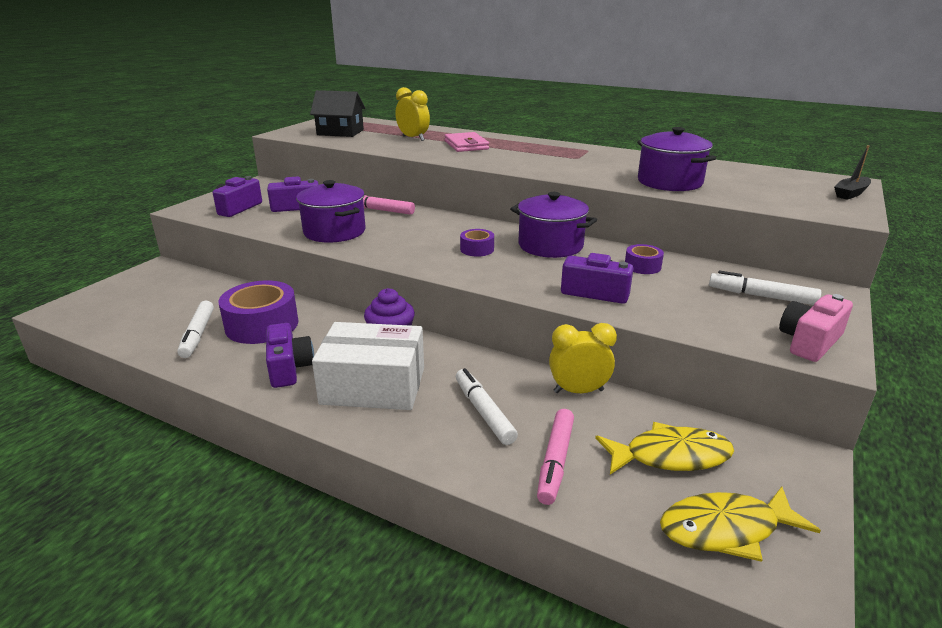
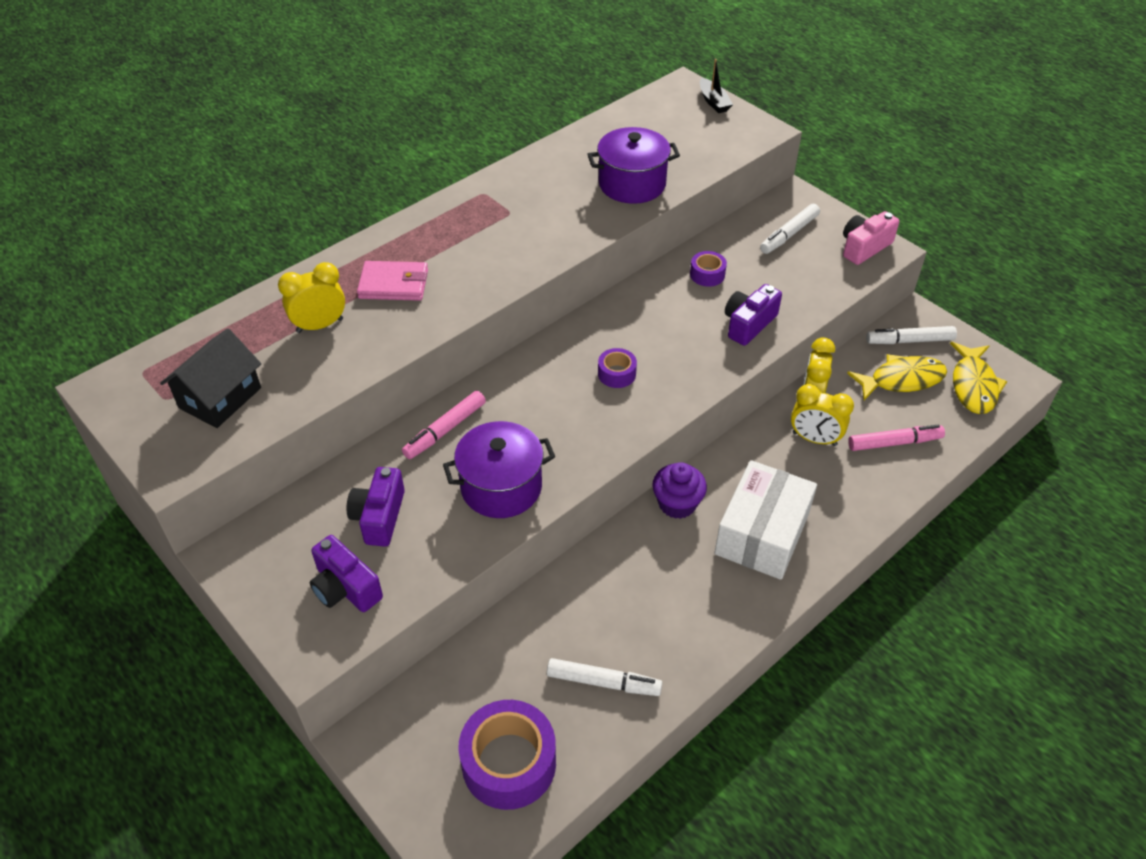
camera: 70 degrees left, 20 degrees up
purple tape [218,281,298,344] -> purple tape moved to [458,700,556,810]
purple camera [266,323,314,388] -> none
white marker [456,368,518,445] -> white marker moved to [866,326,957,344]
purple pot [510,192,597,258] -> none
pink marker [537,409,574,505] -> pink marker turned 45 degrees counterclockwise [848,425,945,451]
yellow fish [595,422,734,475] -> yellow fish turned 60 degrees clockwise [847,354,947,400]
pink camera [779,294,853,362] -> pink camera turned 75 degrees clockwise [843,211,899,265]
none -> yellow clock [791,384,854,446]

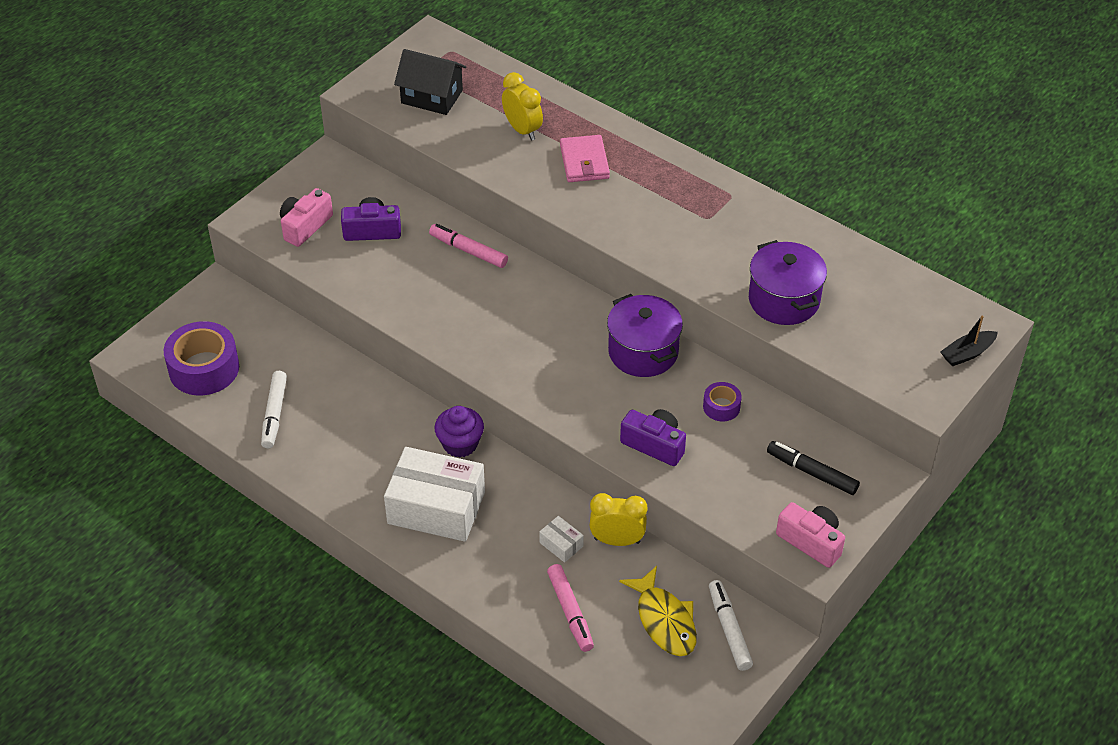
camera: 80 degrees right, 0 degrees up
purple camera [310,535,383,612] -> pink camera [280,188,333,247]
purple pot [443,421,555,518] -> purple pot moved to [607,294,683,377]
purple tape [598,348,637,388] -> none
white marker [760,204,820,254] -> black marker [767,441,860,495]
yellow clock [791,384,854,446] -> white box [539,516,584,562]
yellow fish [950,342,1007,414] -> none

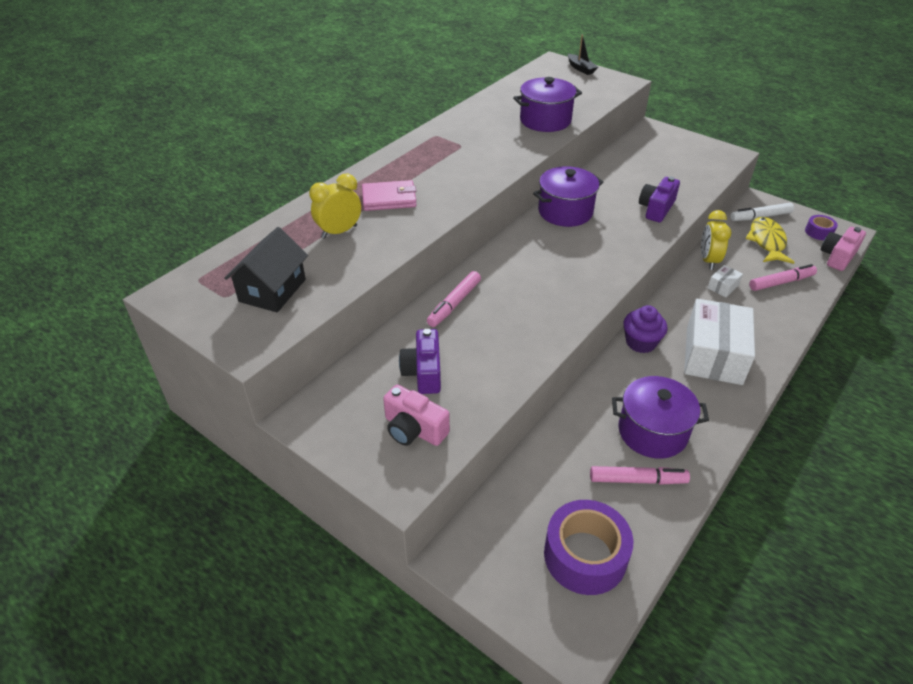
camera: 90 degrees left, 5 degrees down
white marker [261,371,287,448] -> pink marker [590,466,690,485]
yellow fish [619,566,697,656] -> yellow fish turned 60 degrees counterclockwise [745,217,795,264]
purple tape [703,382,742,421] -> purple tape moved to [805,215,838,240]
black marker [767,441,860,495] -> none
pink camera [776,502,845,568] -> pink camera moved to [821,227,866,271]
none -> purple pot [612,376,709,459]

